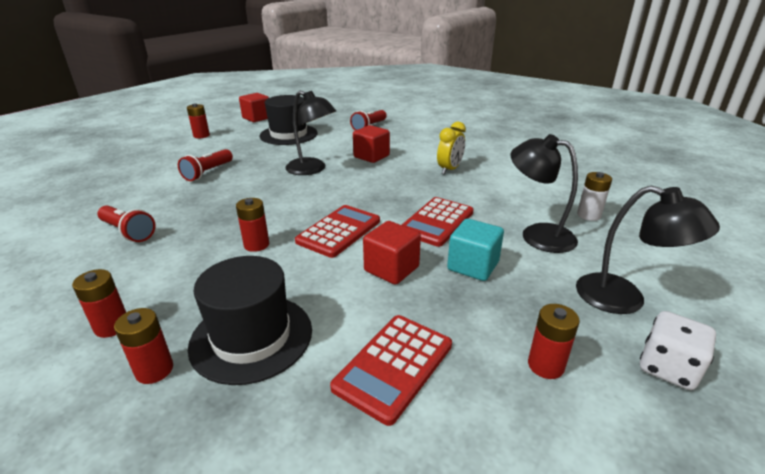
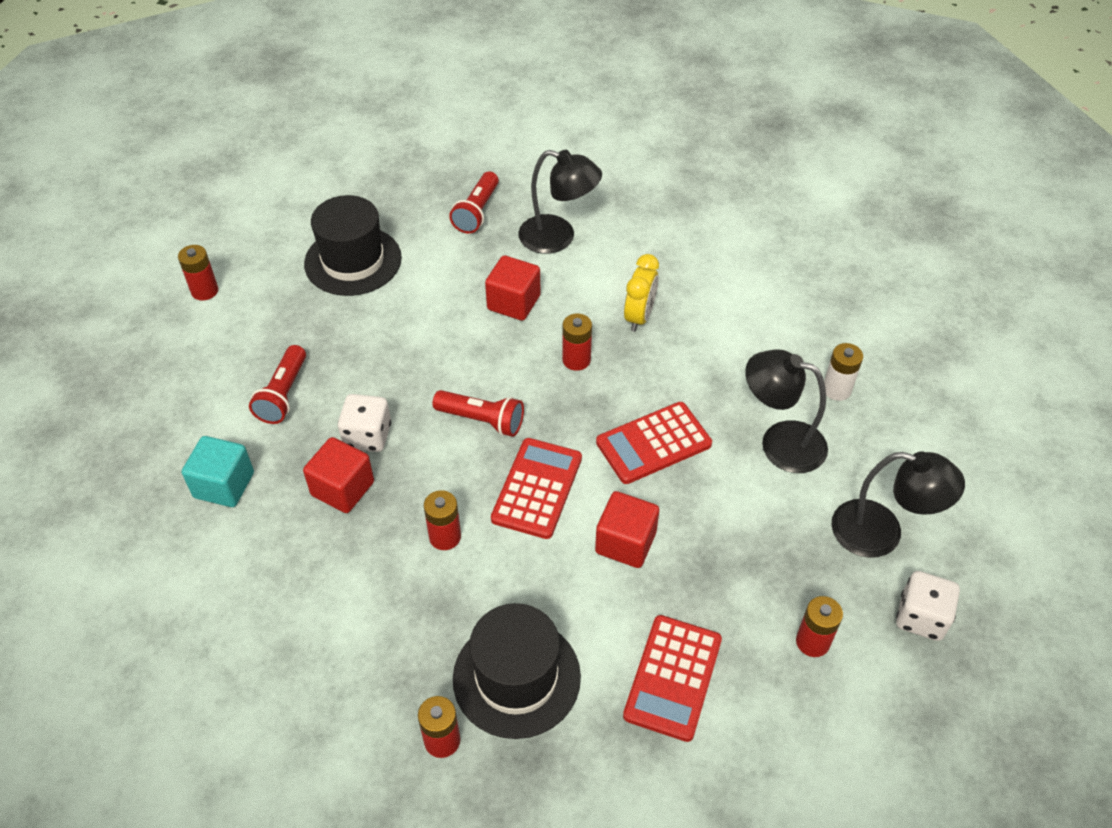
camera: 15 degrees left, 20 degrees up
red battery [72,269,126,338] -> red battery moved to [562,313,592,371]
red flashlight [97,206,155,242] -> red flashlight moved to [433,390,524,437]
red cube [239,93,269,122] -> red cube moved to [303,437,374,513]
black lamp [285,91,336,175] -> black lamp moved to [518,150,602,254]
red calculator [402,197,474,247] -> red calculator turned 45 degrees clockwise [596,402,712,484]
turquoise cube [447,219,504,281] -> turquoise cube moved to [182,436,254,507]
none -> white dice [338,394,391,452]

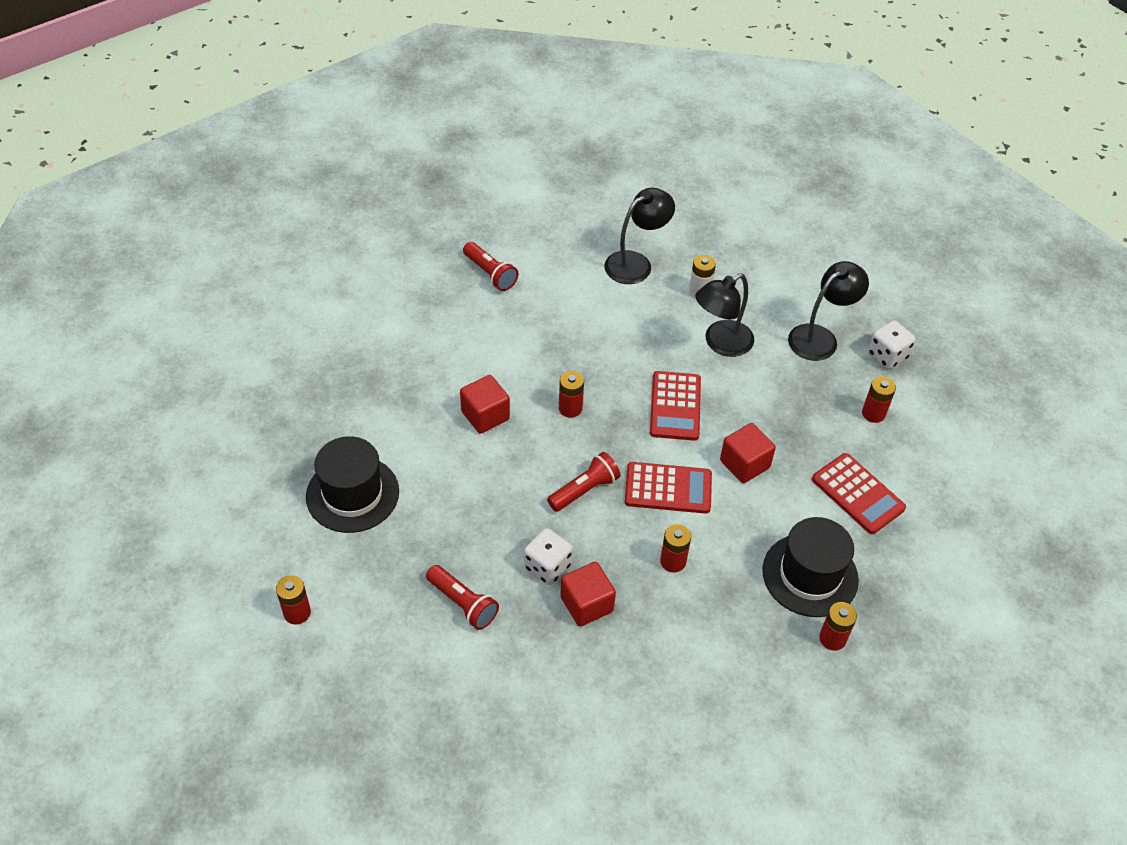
camera: 60 degrees left, 0 degrees up
turquoise cube [182,436,254,507] -> none
red flashlight [449,171,499,234] -> red flashlight moved to [463,242,518,291]
red calculator [491,438,582,539] -> red calculator turned 135 degrees clockwise [625,462,712,514]
black lamp [518,150,602,254] -> black lamp moved to [605,188,675,284]
yellow clock [624,254,659,332] -> none

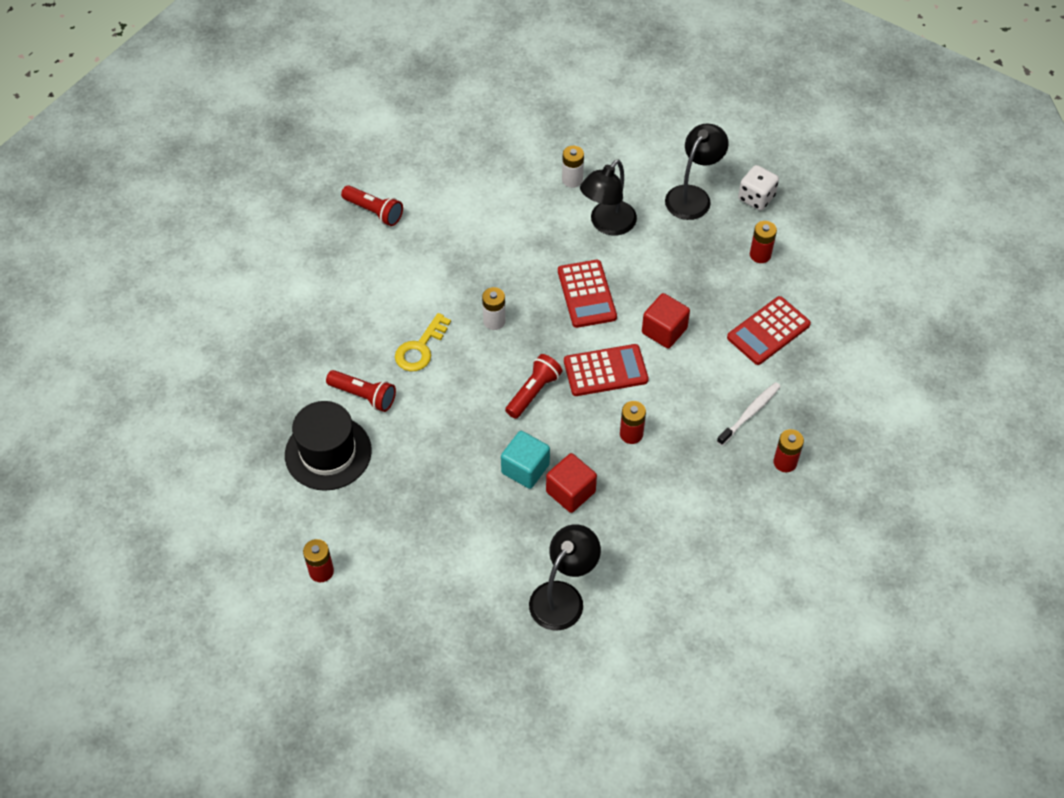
camera: 15 degrees left, 5 degrees up
red flashlight [426,565,499,630] -> red flashlight moved to [326,370,396,412]
red cube [460,375,510,434] -> yellow key [395,313,451,371]
white dice [524,528,573,585] -> turquoise cube [501,431,550,489]
red battery [559,371,584,418] -> white battery [482,287,506,330]
black lamp [605,188,675,284] -> black lamp moved to [529,524,601,630]
black hat [762,517,859,617] -> white toothbrush [717,382,781,446]
red calculator [812,453,906,534] -> red calculator turned 105 degrees clockwise [727,296,811,365]

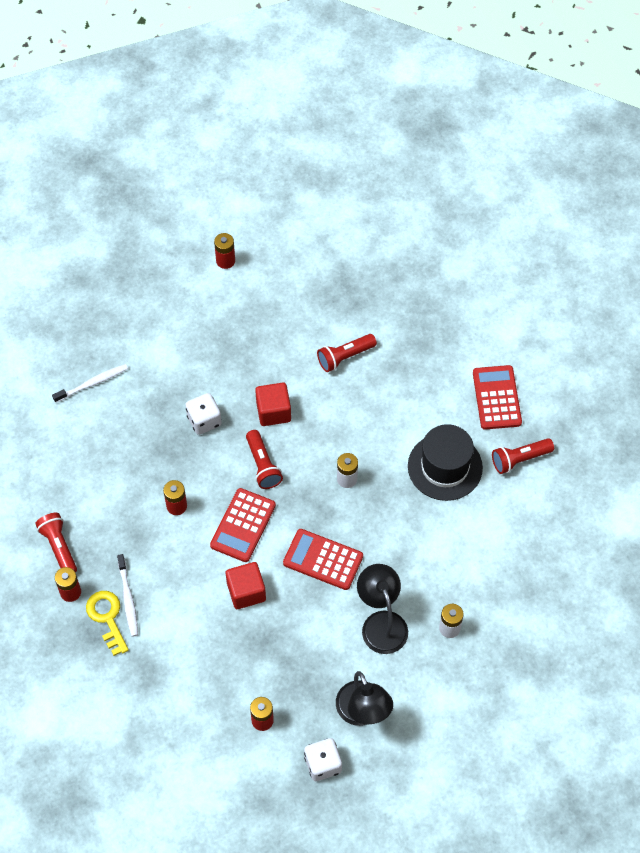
camera: 125 degrees right, 5 degrees up
black hat [285,401,372,491] -> black hat moved to [408,424,483,501]
yellow key [395,313,451,371] -> yellow key moved to [86,591,129,656]
turquoise cube [501,431,550,489] -> white dice [185,393,222,435]
black lamp [529,524,601,630] -> white toothbrush [52,364,128,403]
red cube [546,453,597,513] -> red cube moved to [255,383,291,426]
red calculator [727,296,811,365] -> red calculator moved to [473,365,522,429]
none -> red flashlight [35,513,77,573]

